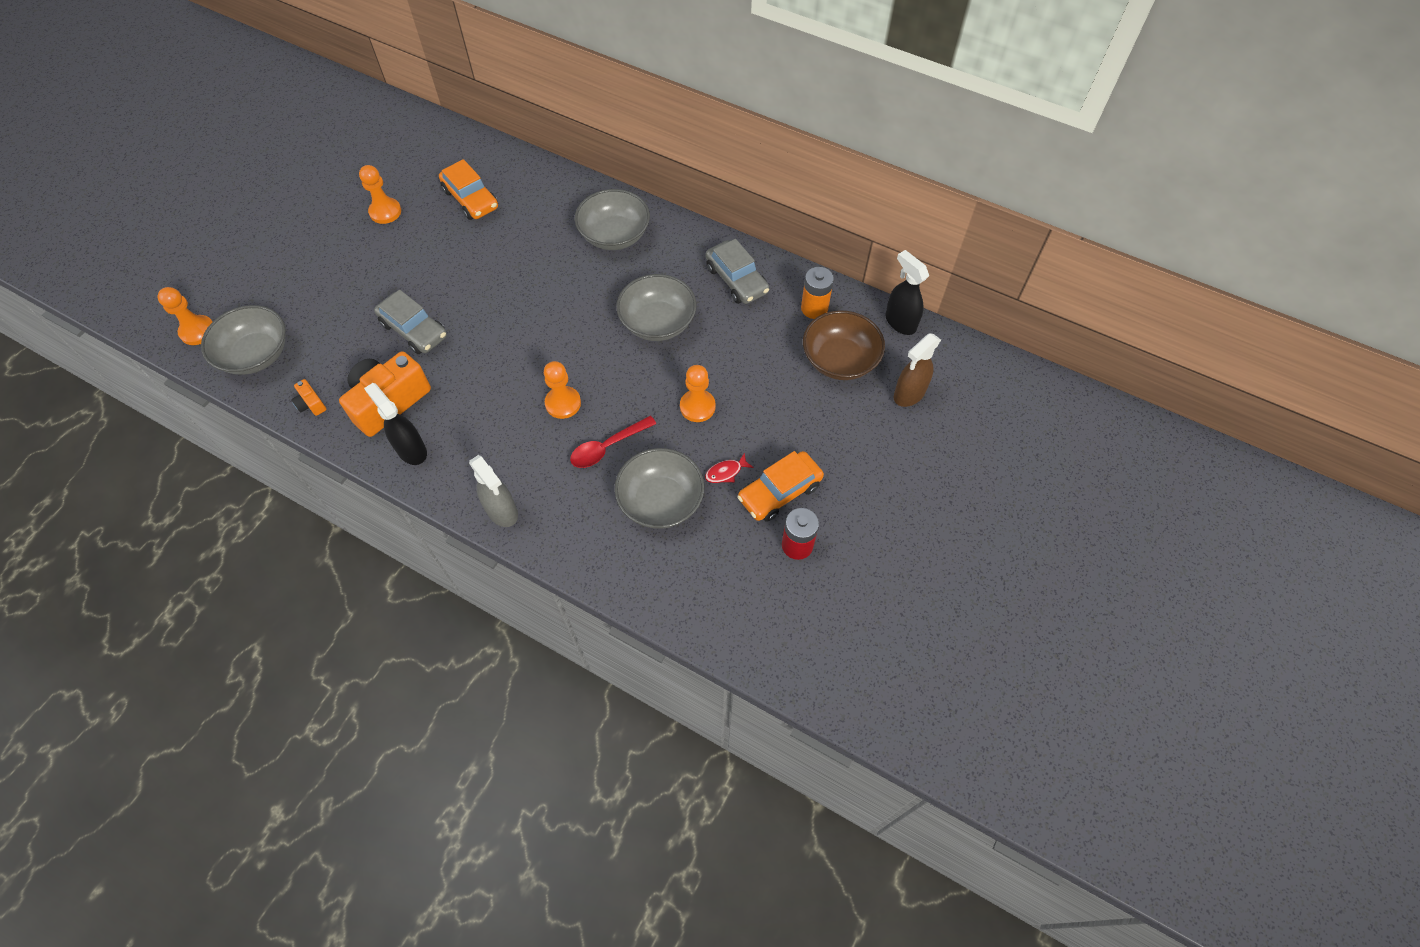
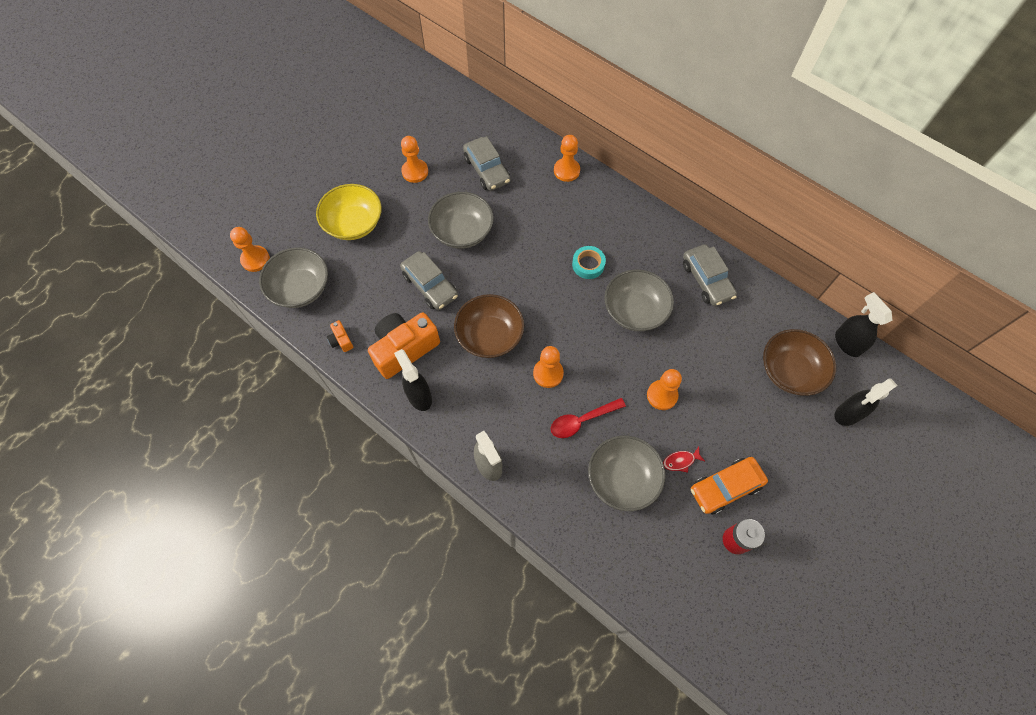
camera: 10 degrees right, 5 degrees up
orange car [439,159,498,220] -> grey car [463,136,510,191]
grey bowl [575,189,650,250] -> grey bowl moved to [428,192,493,249]
orange battery [801,267,834,319] -> none
brown spray bottle [894,333,941,407] -> black spray bottle [835,379,898,426]
none -> yellow bowl [316,184,382,240]
none -> brown bowl [454,294,524,358]
none -> orange pawn [554,135,580,182]
none -> turquoise tape [572,246,606,279]

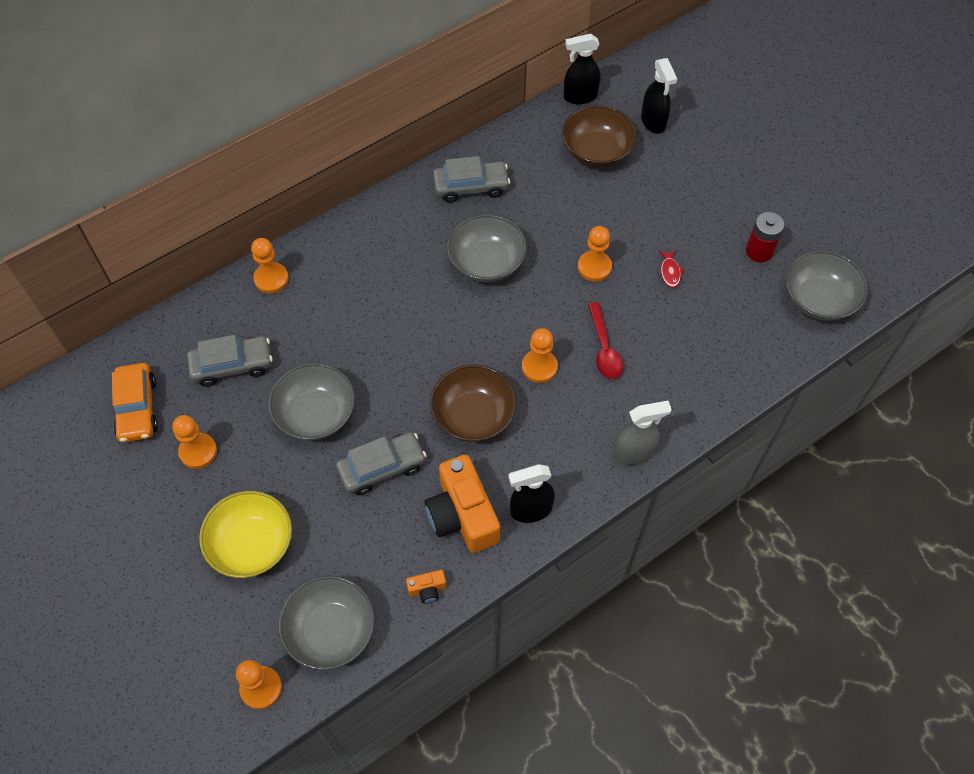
camera: 75 degrees left, 5 degrees down
turquoise tape [572,246,606,279] -> none
grey bowl [588,435,665,511] -> grey bowl moved to [786,250,868,321]
orange car [691,457,768,514] -> orange car moved to [112,363,158,442]

